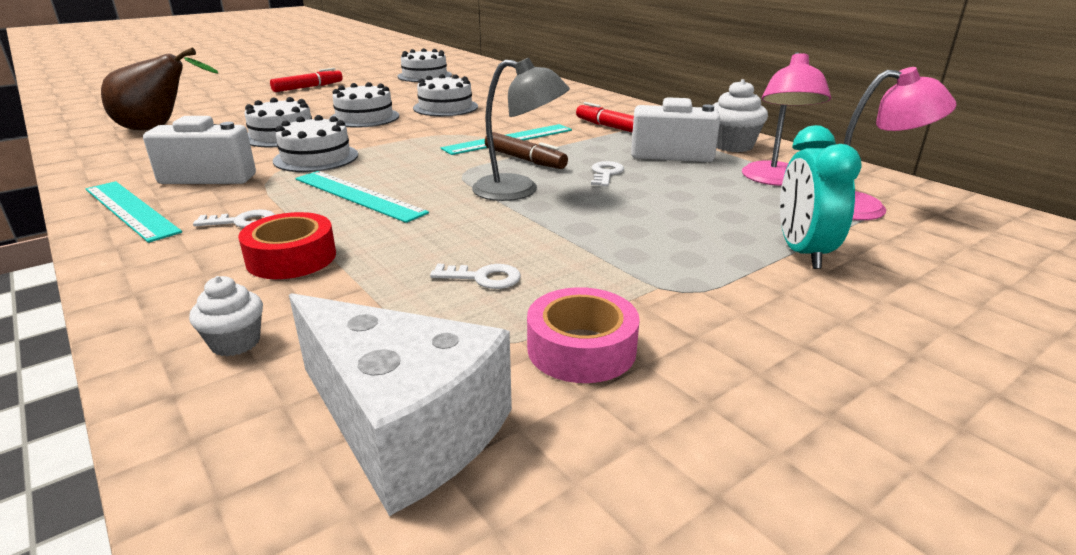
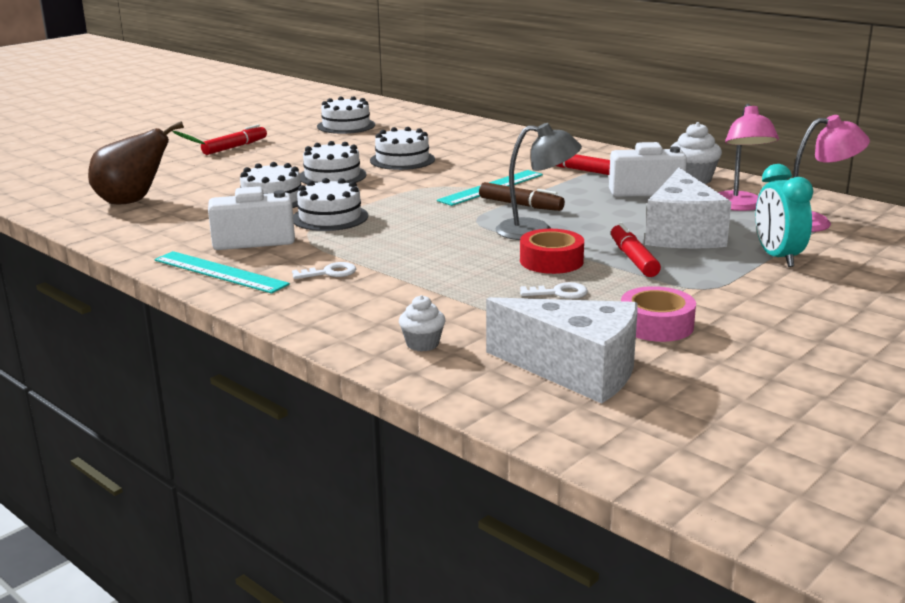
camera: 10 degrees left, 5 degrees down
red tape [238,212,336,279] -> red tape moved to [520,229,584,274]
turquoise ruler [295,171,429,223] -> none
white key [591,161,624,186] -> none
none -> red marker [611,223,661,277]
none -> white cheese [645,168,731,249]

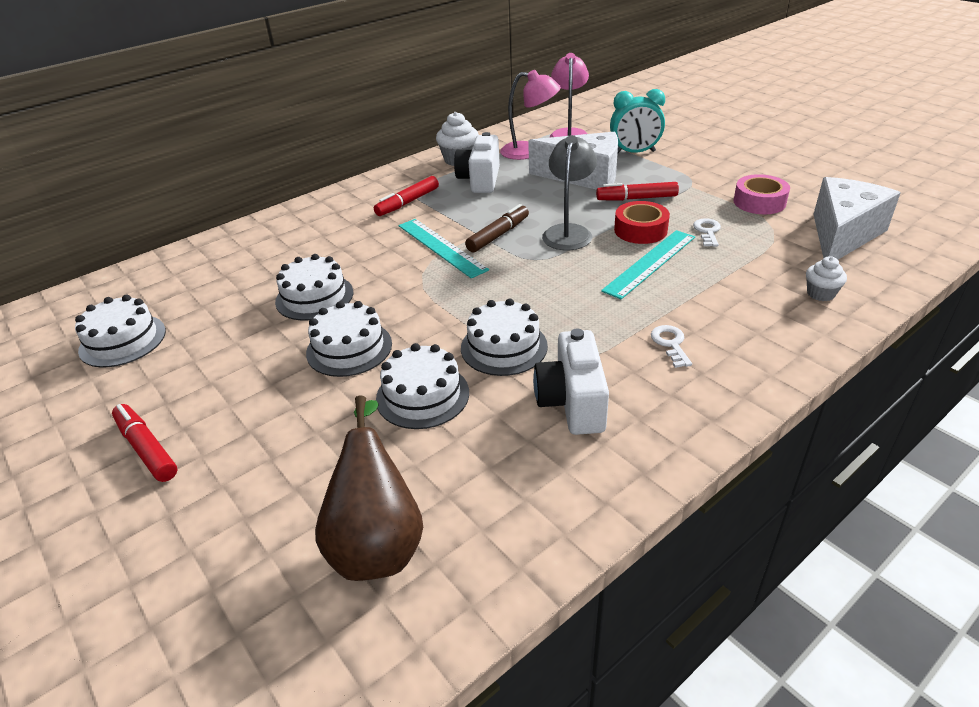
camera: 80 degrees left, 15 degrees up
turquoise ruler [154,251,290,294] -> turquoise ruler moved to [601,230,695,299]

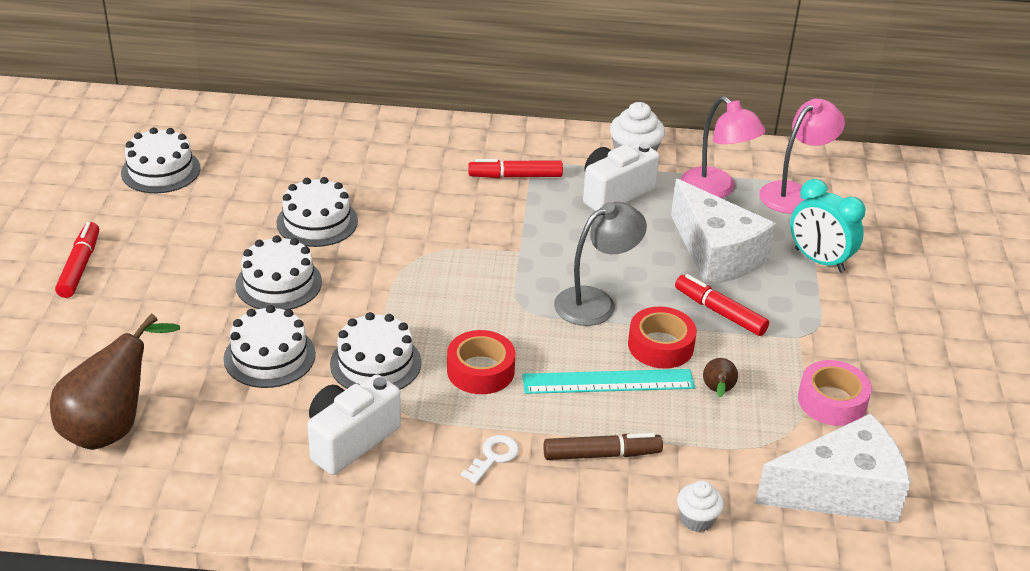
camera: 40 degrees right, 0 degrees up
turquoise ruler [398,219,489,278] -> none
brown marker [465,204,529,253] -> brown marker moved to [543,433,663,460]
white key [693,218,721,247] -> brown pear [703,358,738,397]
none -> red tape [447,330,515,394]

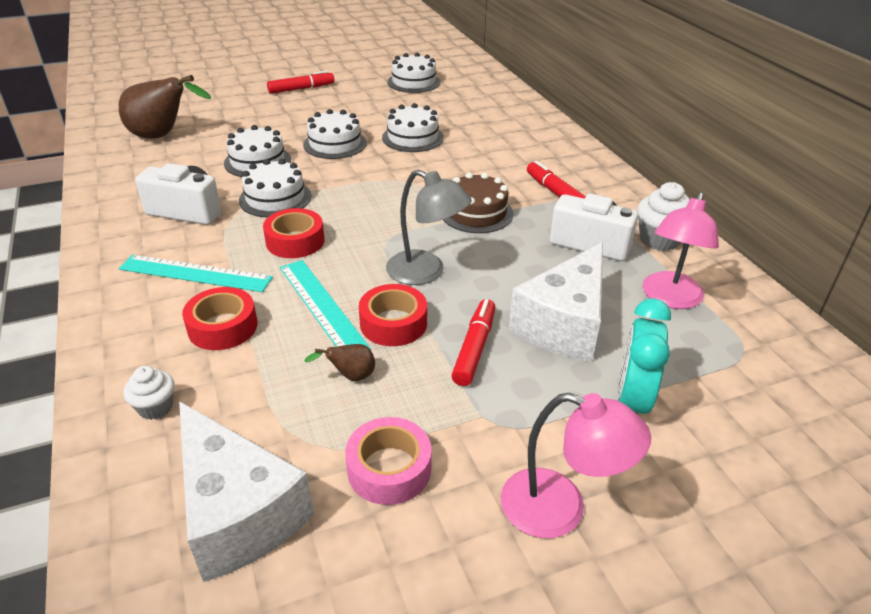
camera: 65 degrees right, 0 degrees up
white key [461,435,519,484] -> turquoise ruler [119,255,273,292]
brown marker [543,433,663,460] -> red tape [182,287,257,350]
pink lamp [759,99,845,214] -> pink lamp moved to [501,393,651,538]
none -> brown cake [443,173,513,233]

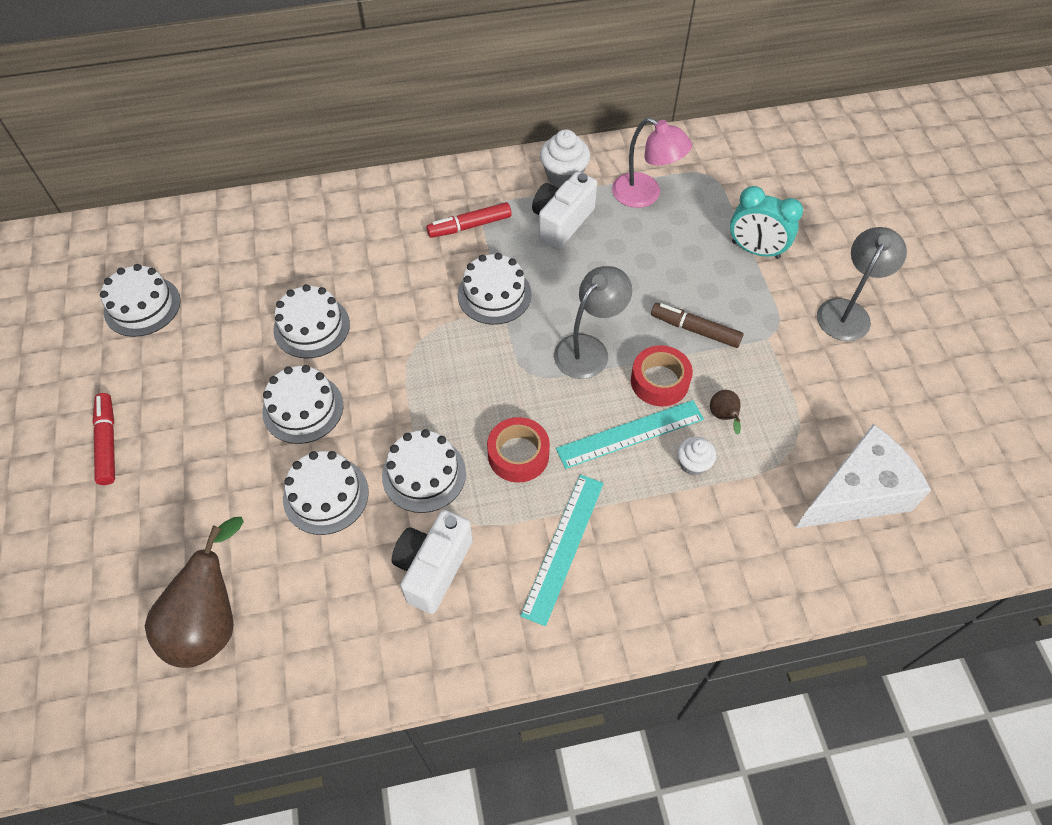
camera: 80 degrees left, 20 degrees up
white cupcake [123,366,174,420] -> white cupcake moved to [677,437,716,476]
red tape [182,287,257,350] -> none
pink tape [345,417,432,505] -> none
brown cake [443,173,513,233] -> white cake [458,253,532,325]
red marker [451,299,496,386] -> brown marker [651,303,744,348]
pink lamp [501,393,651,538] -> grey lamp [817,227,907,341]
white cheese [509,242,603,362] -> none

